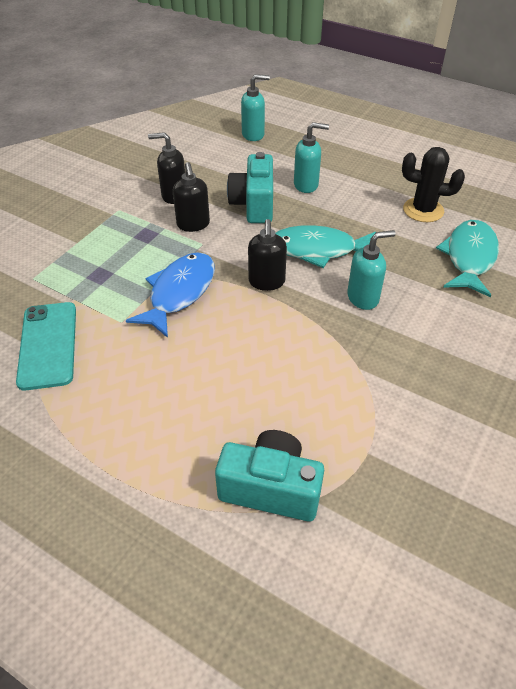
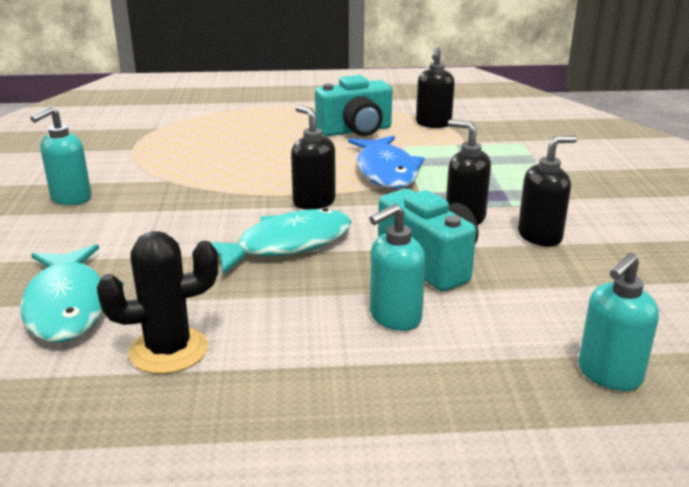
camera: 145 degrees right, 20 degrees down
turquoise phone [16,302,76,391] -> black soap dispenser [416,47,455,128]
turquoise camera [215,430,324,521] -> turquoise camera moved to [315,75,392,136]
turquoise soap dispenser [347,230,396,310] -> turquoise soap dispenser moved to [30,106,91,205]

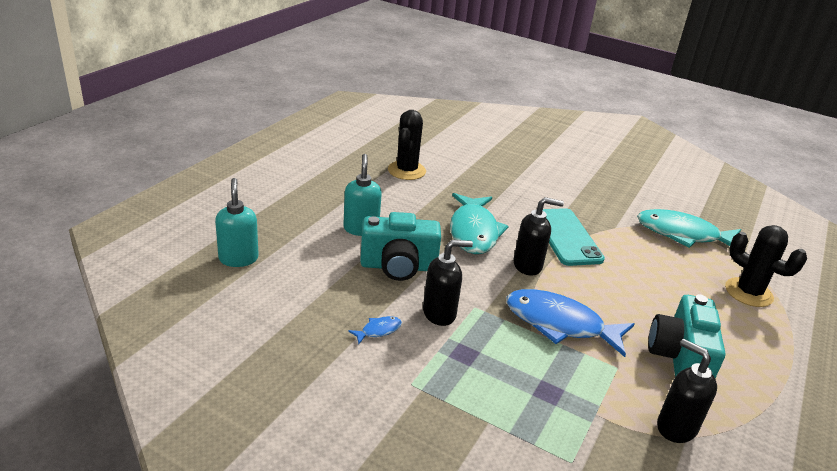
camera: 120 degrees right, 5 degrees up
turquoise fish [20,244,124,342] -> turquoise fish moved to [637,209,741,248]
turquoise soap dispenser [30,106,91,205] -> none
black soap dispenser [518,135,577,246] -> blue fish [348,316,402,344]
none -> turquoise phone [543,208,605,266]
none -> black cactus [725,225,807,307]

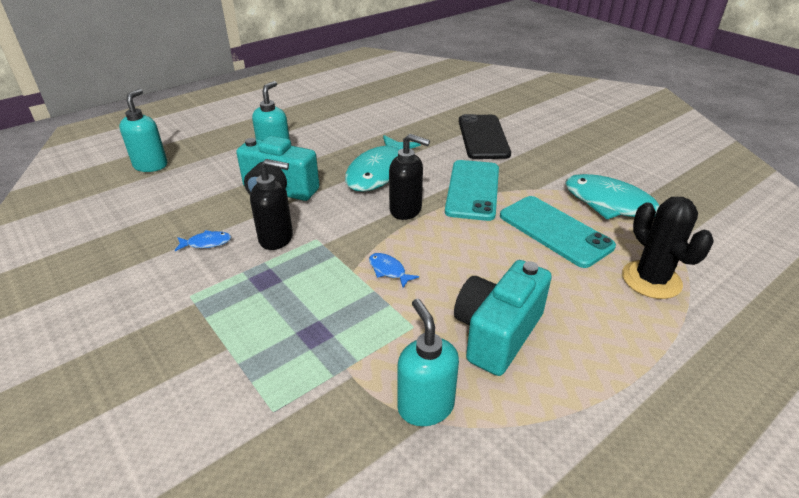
camera: 25 degrees right, 5 degrees up
black cactus [388,110,426,180] -> none
blue fish [506,289,634,357] -> blue fish [369,253,419,288], size x0.41
black soap dispenser [657,339,717,443] -> turquoise soap dispenser [397,299,459,426]
none -> black phone [459,114,511,159]
none -> turquoise phone [500,196,616,268]

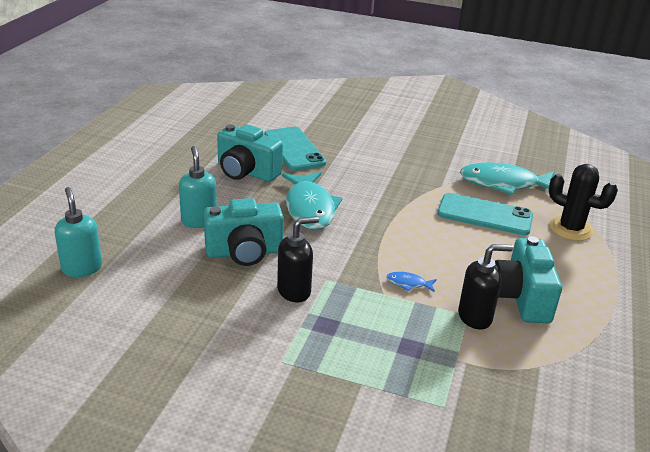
camera: 35 degrees left, 5 degrees down
blue fish [175,230,231,251] -> none
black soap dispenser [389,134,430,220] -> black soap dispenser moved to [458,244,513,330]
turquoise soap dispenser [397,299,459,426] -> none
turquoise phone [445,160,499,221] -> turquoise phone moved to [264,127,326,171]
black phone [459,114,511,159] -> none
none -> turquoise camera [217,124,283,182]

